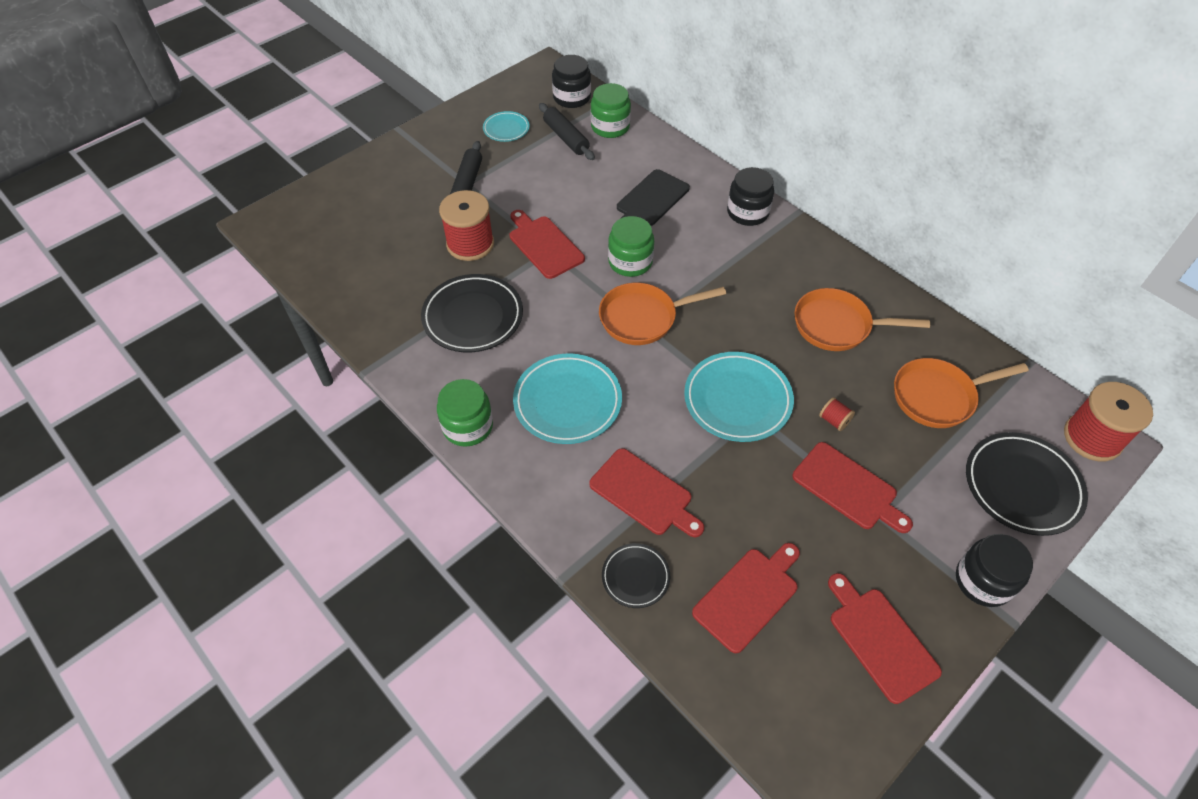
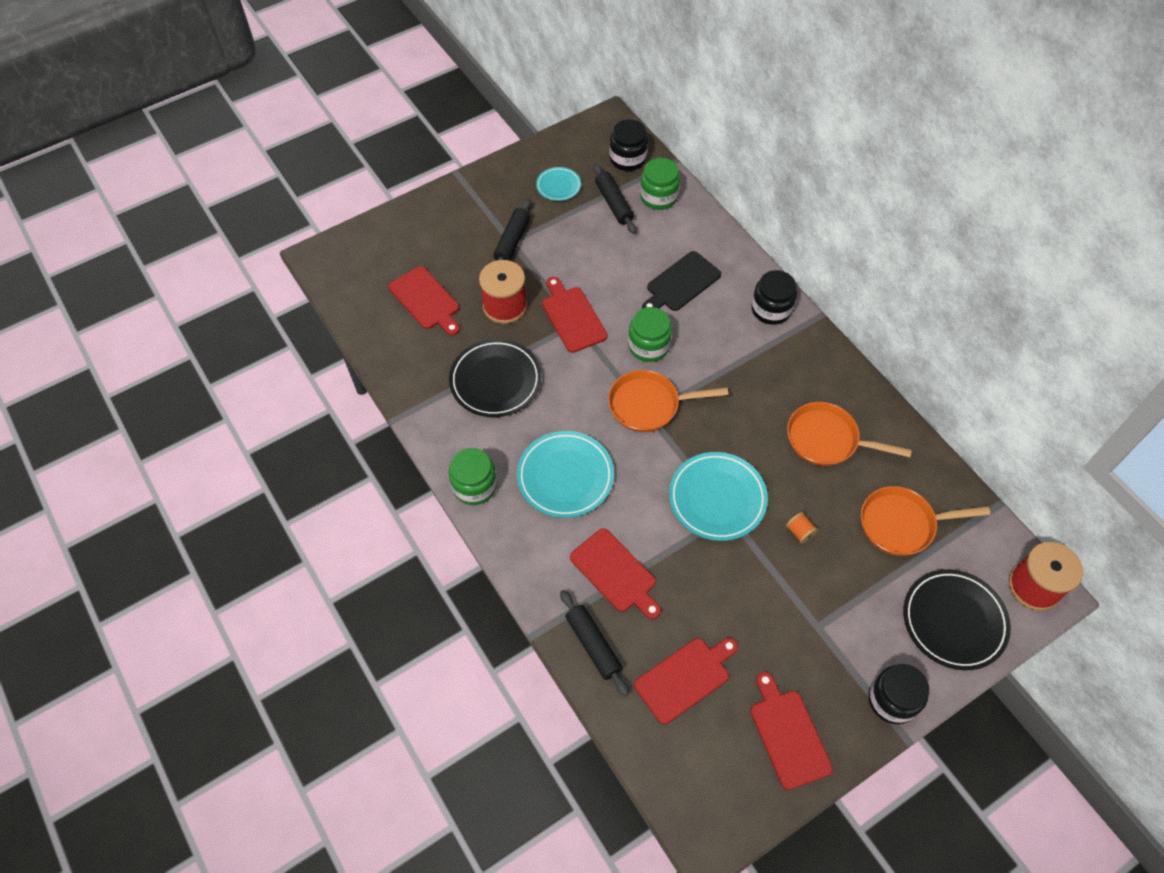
camera: 10 degrees right, 5 degrees up
black plate [602,543,670,608] -> black rolling pin [560,590,629,696]
red cutting board [792,442,913,533] -> red cutting board moved to [389,266,460,336]
red spool [819,397,855,431] -> orange spool [786,512,818,543]

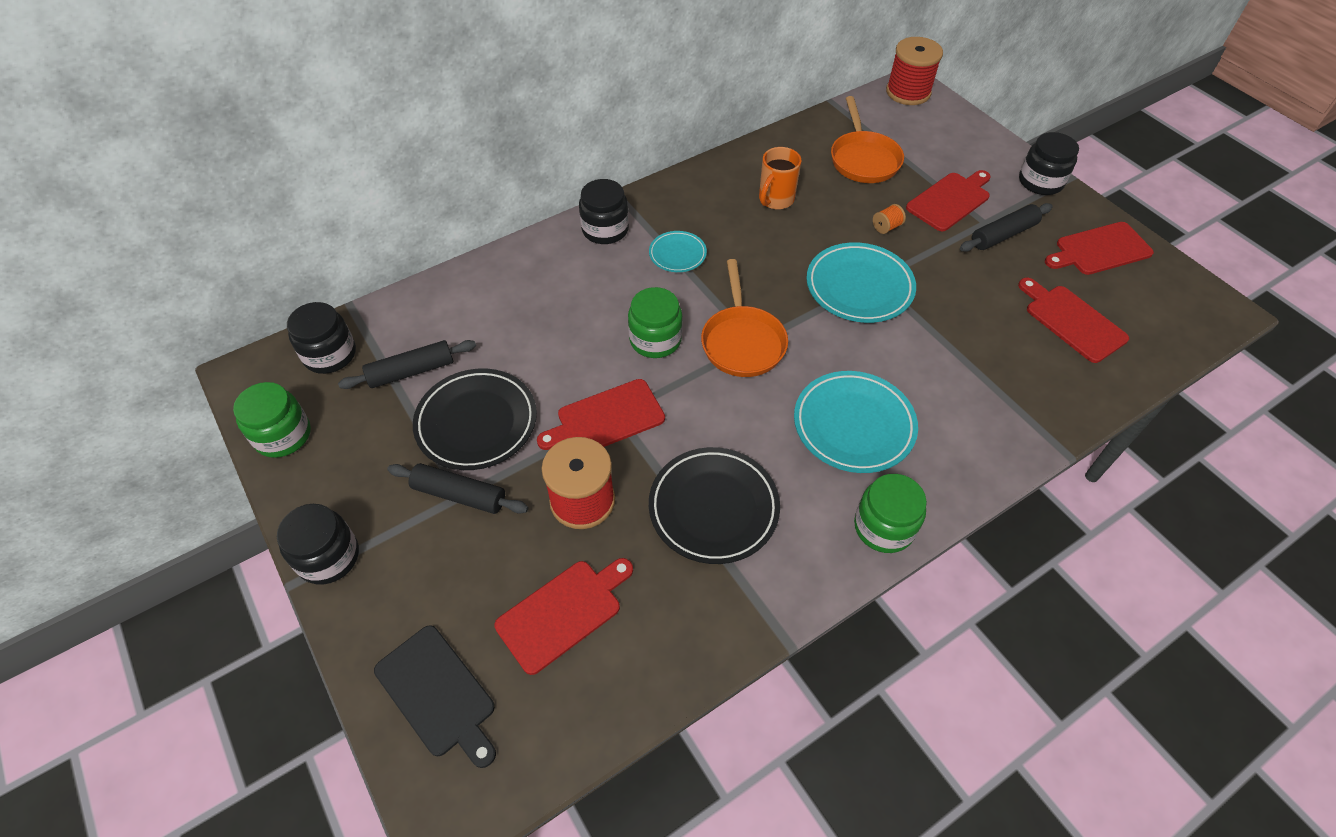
camera: 90 degrees left, 5 degrees down
turquoise plate [536,167,581,201] -> turquoise plate moved to [649,231,707,272]
black rolling pin [560,590,629,696] -> black rolling pin moved to [960,203,1053,252]
red cutting board [570,528,661,619] -> red cutting board moved to [906,170,991,231]
green jar [640,158,680,210] -> green jar moved to [233,382,311,458]
black cutting board [642,251,721,311] -> black cutting board moved to [374,625,496,768]
orange pan [787,402,912,466] -> orange mug [759,147,802,209]
black plate [903,569,1011,670] -> black plate moved to [413,368,537,470]
none -> black jar [277,504,359,584]

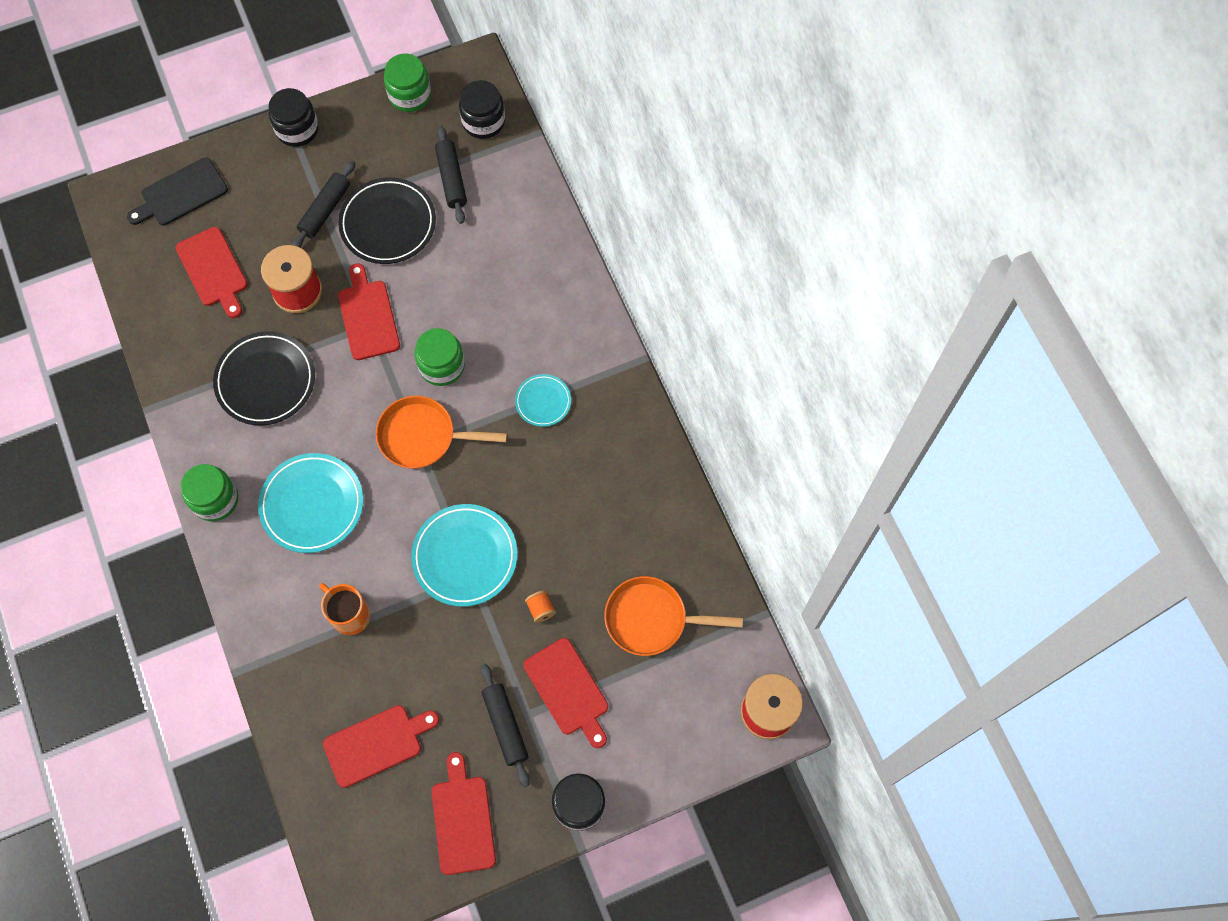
camera: 100 degrees right, 15 degrees up
black jar [579,179,629,244] -> none
orange mug [759,147,802,209] -> orange mug moved to [319,583,370,635]

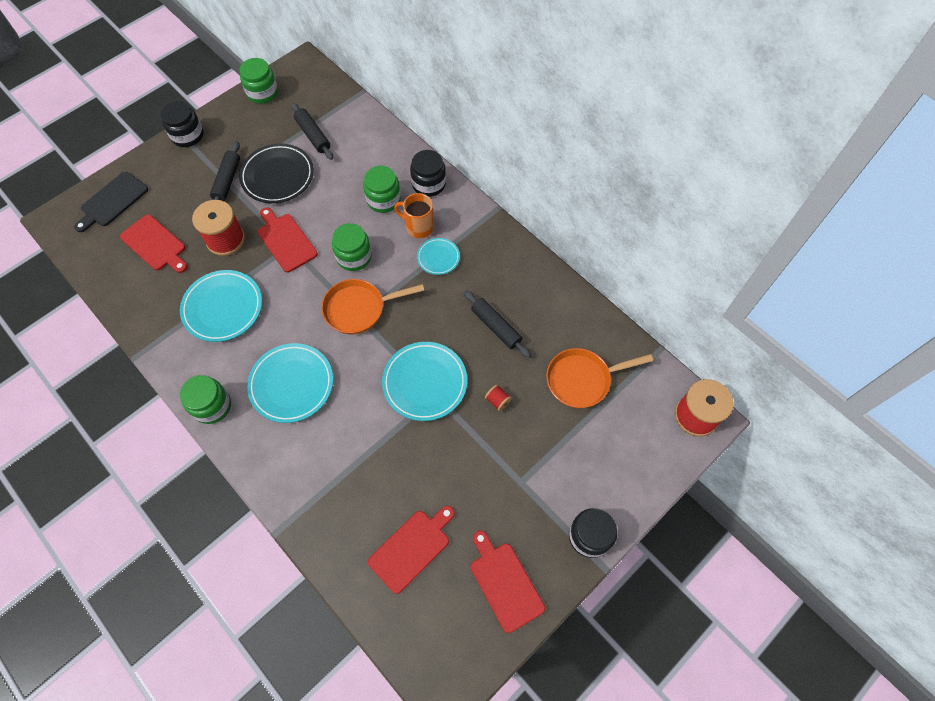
camera: 20 degrees left, 5 degrees down
black plate [213,331,315,425] -> turquoise plate [180,270,262,342]
orange mug [319,583,370,635] -> orange mug moved to [394,193,434,238]
black jar [459,80,505,139] -> black jar moved to [410,150,446,197]
black rolling pin [481,664,530,787] -> black rolling pin moved to [464,290,531,358]
red cutting board [523,638,608,748] -> none
orange spool [525,590,556,623] -> red spool [485,384,512,411]
none -> green jar [363,166,401,213]

